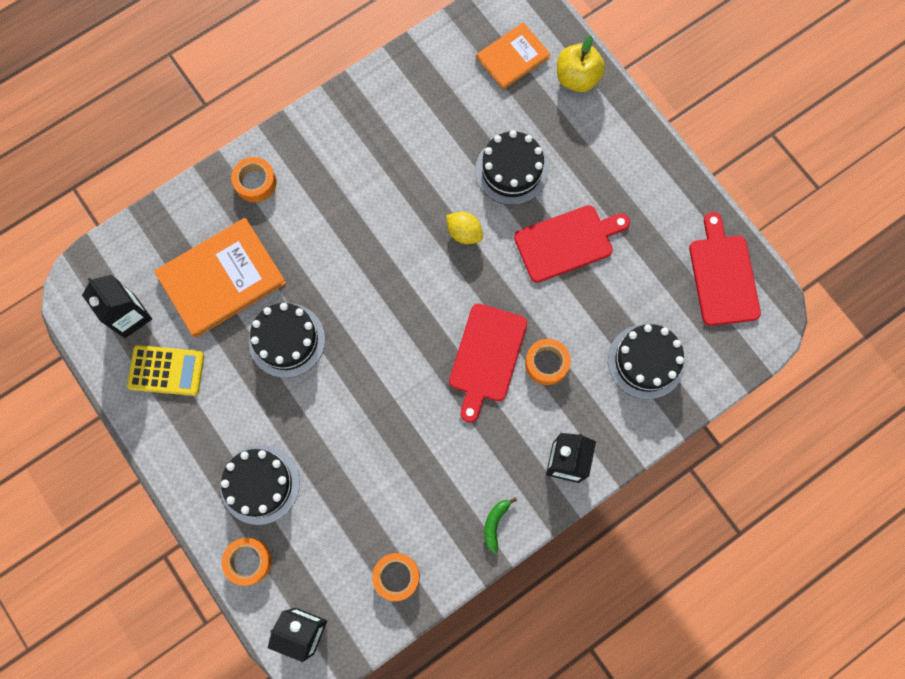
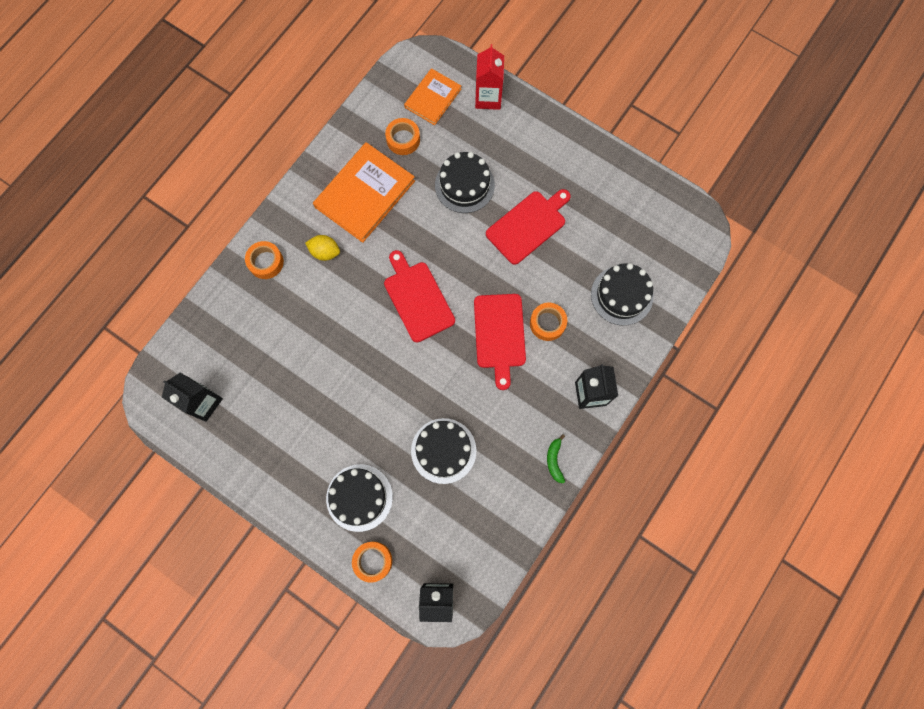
camera: 20 degrees left, 0 degrees up
yellow calculator [127,345,204,396] -> none
orange book [154,218,286,338] -> orange book moved to [313,142,415,243]
black cake [249,303,325,378] -> black cake moved to [411,418,477,484]
orange tape [372,553,420,601] -> orange tape moved to [385,118,420,155]
yellow lemon [446,212,483,244] -> yellow lemon moved to [305,235,340,261]
yellow apple [557,35,605,92] -> red carton [475,44,504,110]
red cutting board [689,212,761,326] -> red cutting board moved to [384,250,455,343]

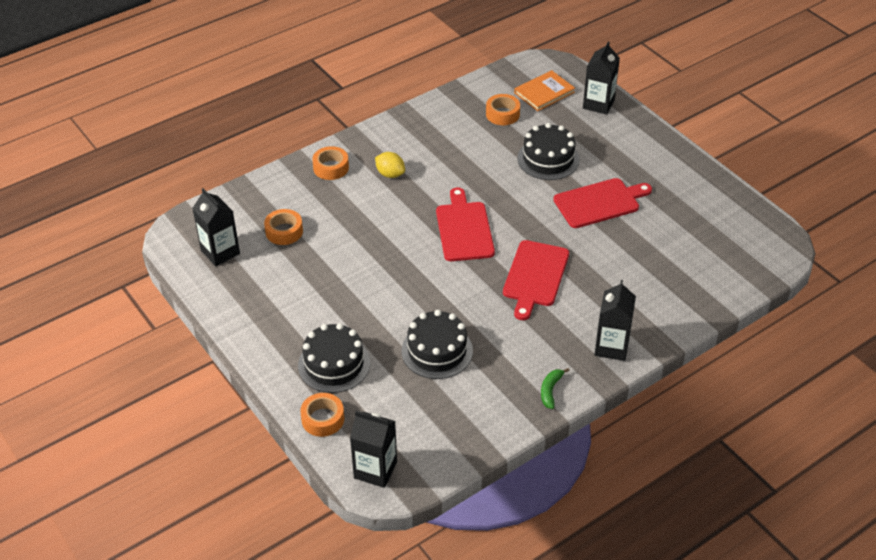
camera: 20 degrees right, 30 degrees down
orange book [313,142,415,243] -> none
red carton [475,44,504,110] -> black carton [583,41,620,115]
orange tape [530,303,567,341] -> orange tape moved to [264,209,303,245]
black cake [591,263,653,326] -> none

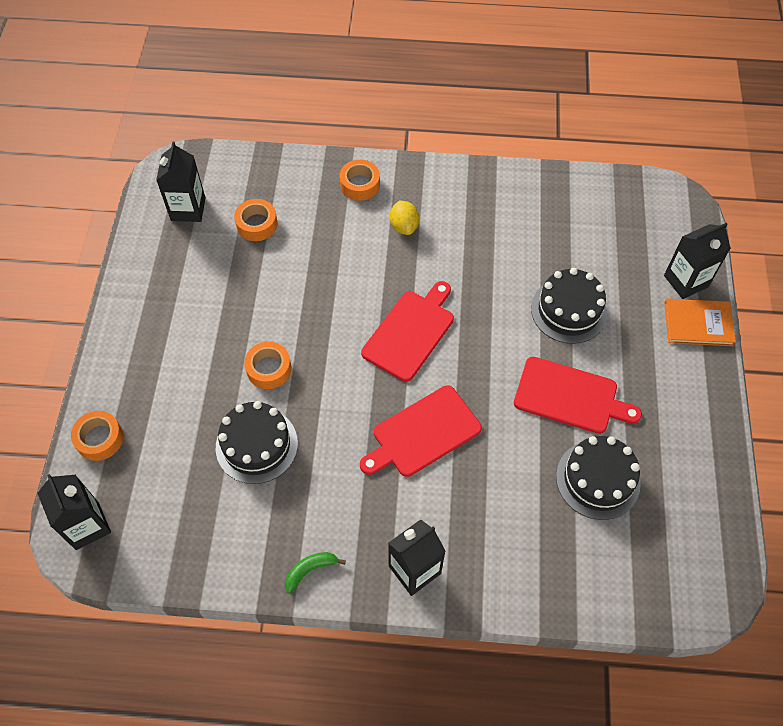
camera: 40 degrees right, 15 degrees up
black cake [298,323,370,393] -> black cake moved to [556,436,641,520]
orange tape [486,94,520,125] -> orange tape moved to [244,342,291,389]
orange book [514,70,575,111] -> orange book moved to [664,298,736,346]

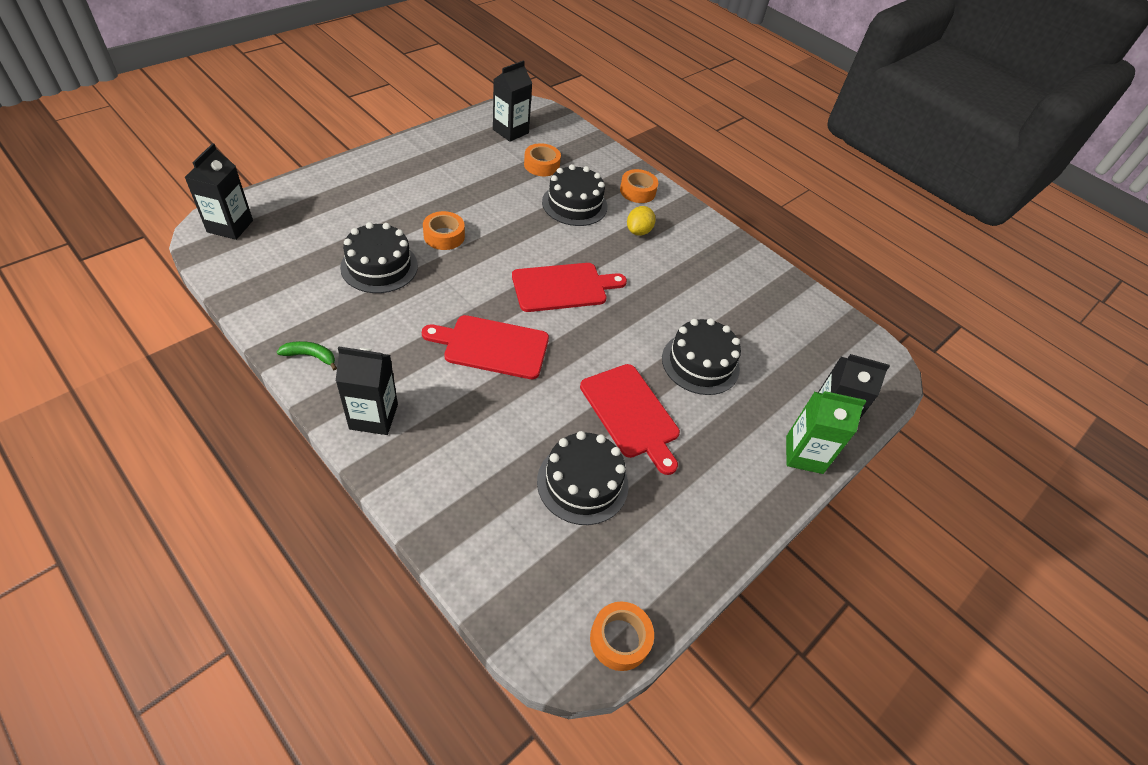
camera: 35 degrees right, 10 degrees down
orange tape [71,411,123,461] -> orange tape moved to [590,601,654,671]
orange book [664,298,736,346] -> green carton [786,391,866,474]
none -> black cake [542,164,608,226]

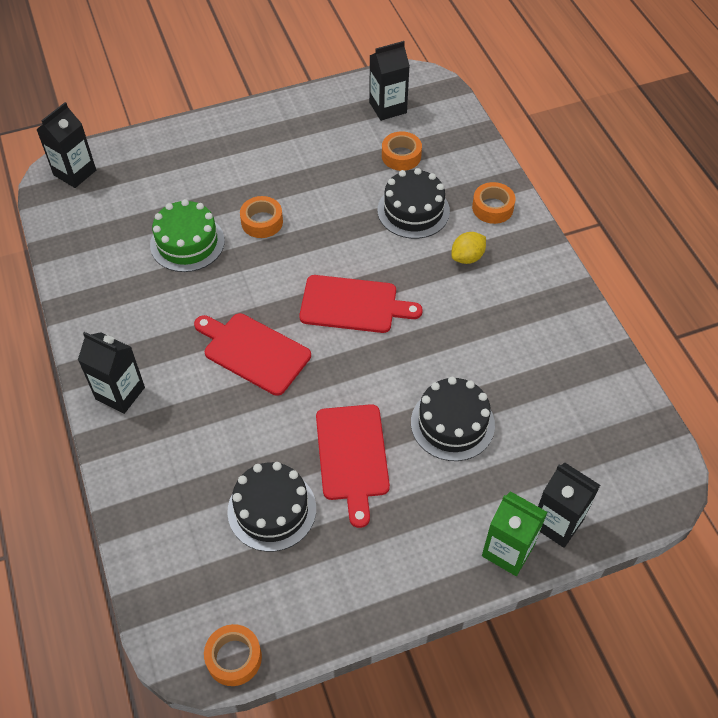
camera: 30 degrees right, 5 degrees up
green banana [277,341,337,370] -> none
black cake [340,222,418,293] -> green cake [150,199,225,272]

